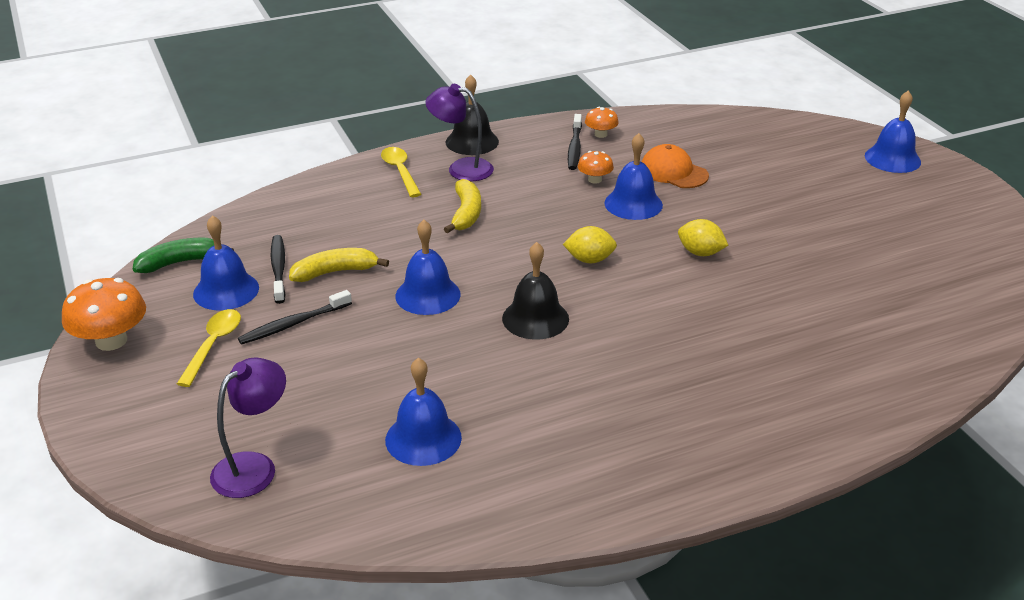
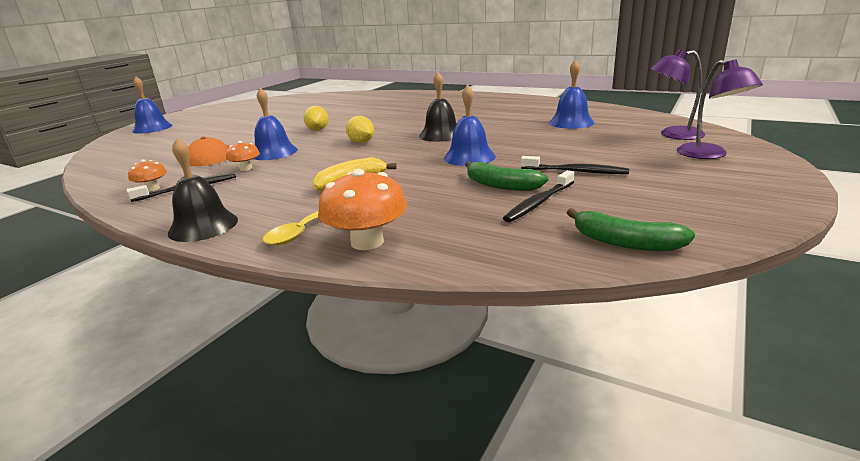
camera: 125 degrees left, 10 degrees down
orange mushroom [62,278,146,351] -> orange mushroom moved to [318,169,407,250]
yellow spoon [177,309,241,387] -> none
blue bell [193,215,259,310] -> none
yellow banana [289,248,389,282] -> green banana [465,161,548,191]
purple lamp [425,84,494,181] -> purple lamp moved to [677,60,763,159]

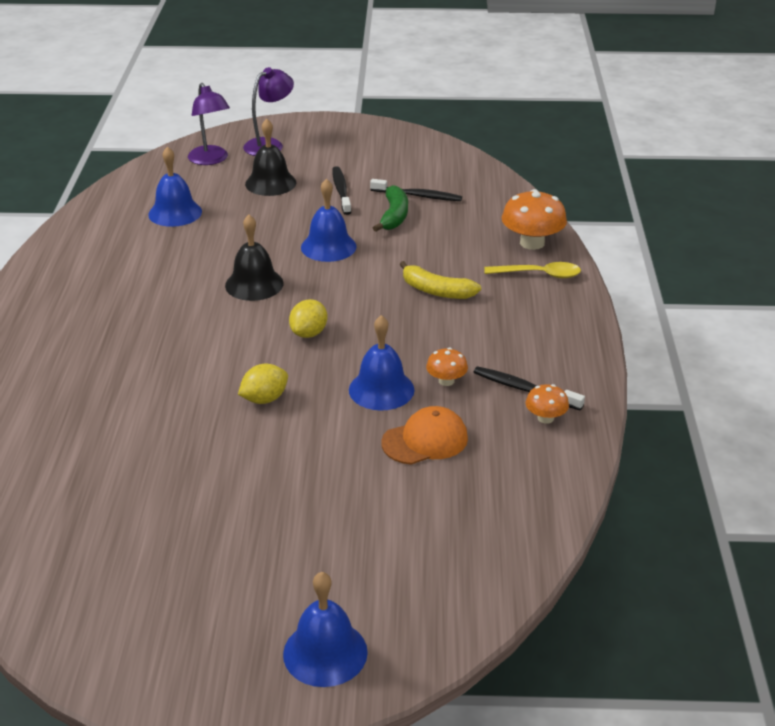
camera: 120 degrees left, 10 degrees up
black bell [168,138,238,242] -> black bell moved to [245,119,296,196]
green banana [567,208,695,251] -> none

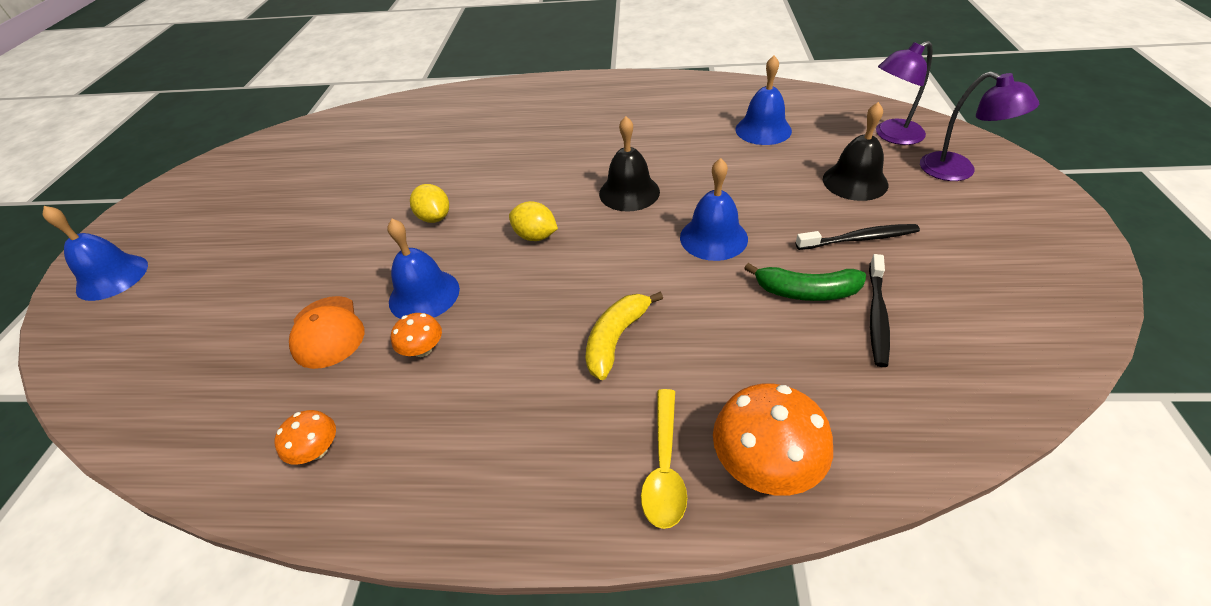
camera: 95 degrees right, 10 degrees up
black toothbrush [474,366,585,410] -> none

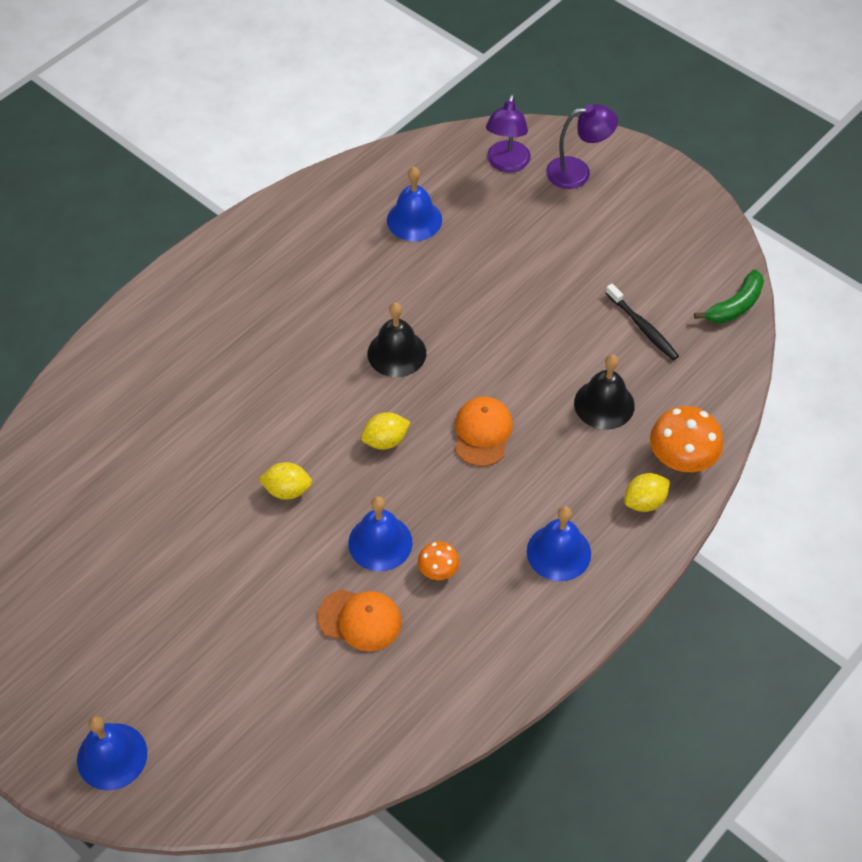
camera: 55 degrees left, 10 degrees up
orange mushroom [274,410,336,465] -> none
yellow banana [586,292,663,380] -> none
yellow spoon [641,389,687,529] -> yellow lemon [624,473,670,512]
blue bell [680,158,748,261] -> blue bell moved to [527,506,591,581]
green banana [744,263,866,301] -> green banana moved to [694,269,764,323]
black toothbrush [796,224,920,250] -> none
black bell [823,102,888,201] -> black bell moved to [574,355,635,430]
none -> orange cap [455,397,513,466]

